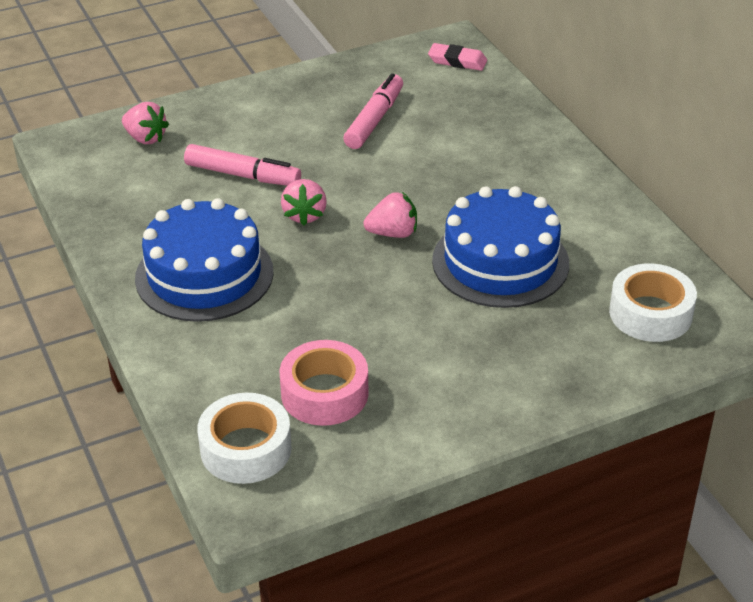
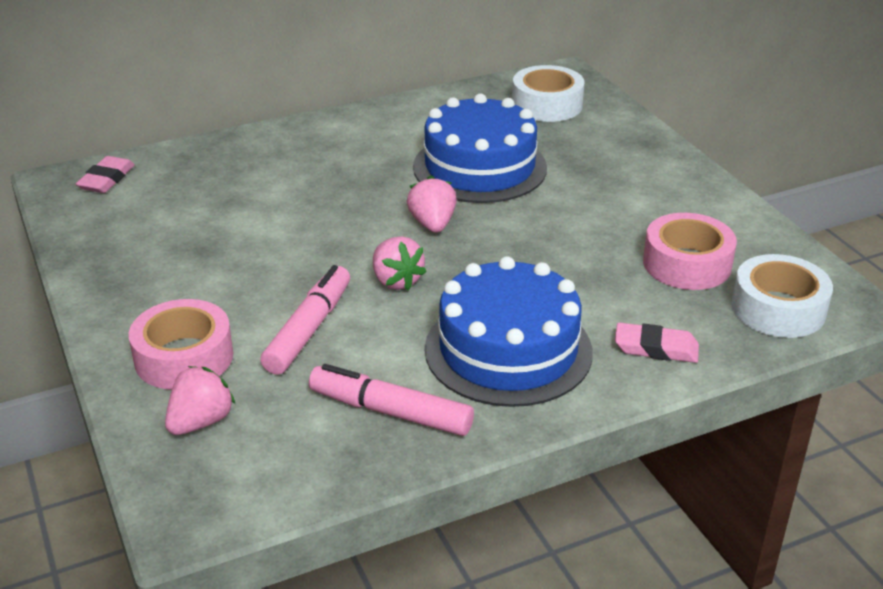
camera: 90 degrees left, 5 degrees down
pink strawberry [281,179,327,226] -> pink strawberry turned 60 degrees clockwise [373,236,426,290]
pink marker [343,73,403,149] -> pink marker moved to [309,364,474,436]
none -> pink tape [129,299,233,390]
none -> pink eraser [615,322,699,363]

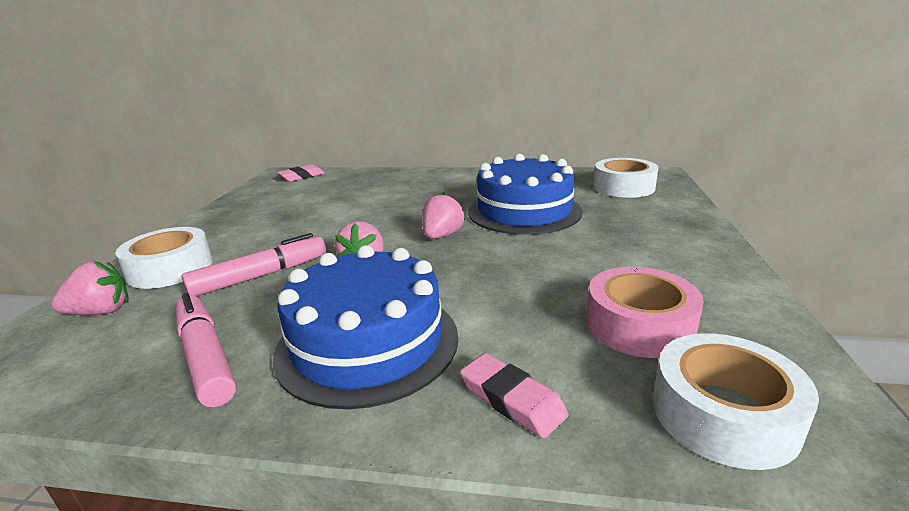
camera: 35 degrees right, 10 degrees down
pink tape [129,299,233,390] -> white tape [115,227,213,289]

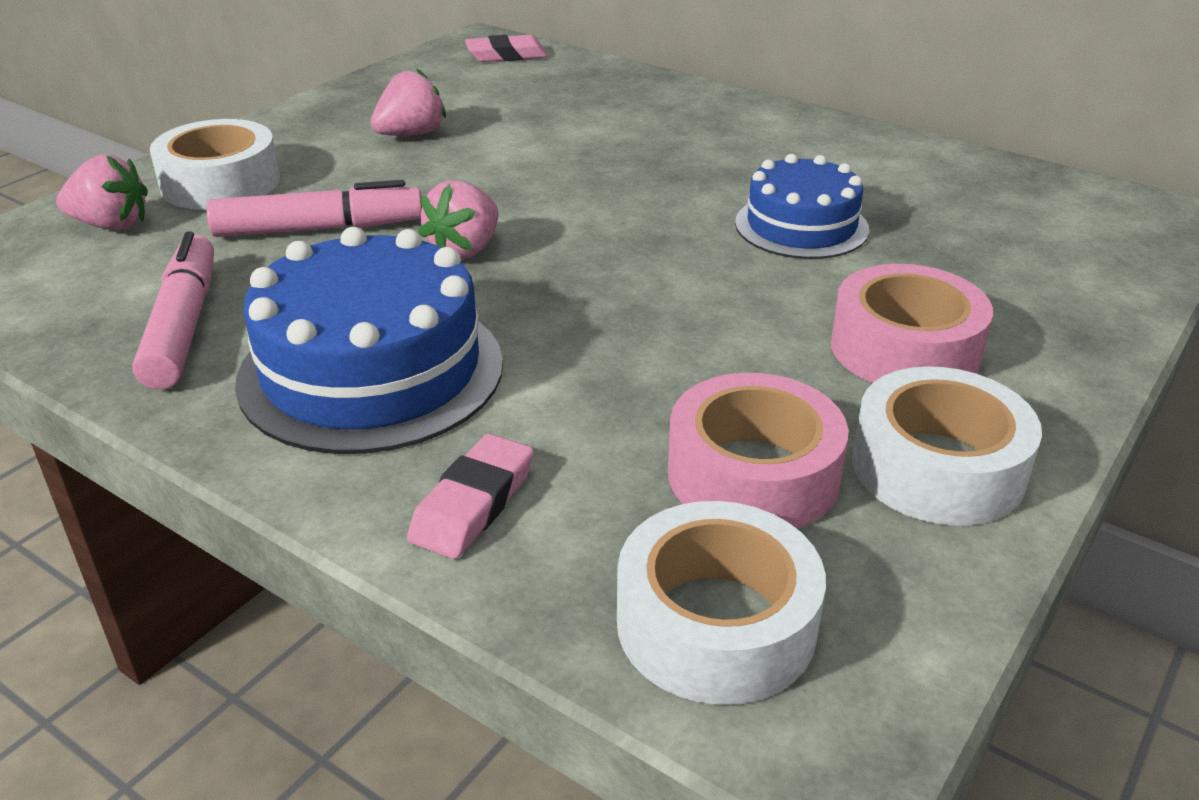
camera: 25 degrees right, 10 degrees up
pink strawberry [422,192,465,239] -> pink strawberry moved to [371,68,446,136]
pink eraser [460,353,569,438] -> pink eraser turned 45 degrees clockwise [407,434,534,559]
blue cake [468,154,583,235] -> blue cake [735,154,869,259], size x0.62
white tape [593,158,658,198] -> white tape moved to [852,366,1042,526]
none -> pink tape [831,264,993,383]

